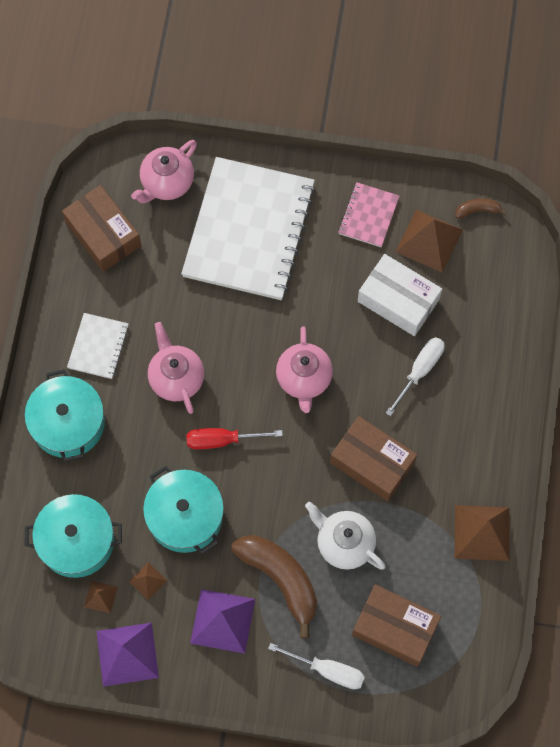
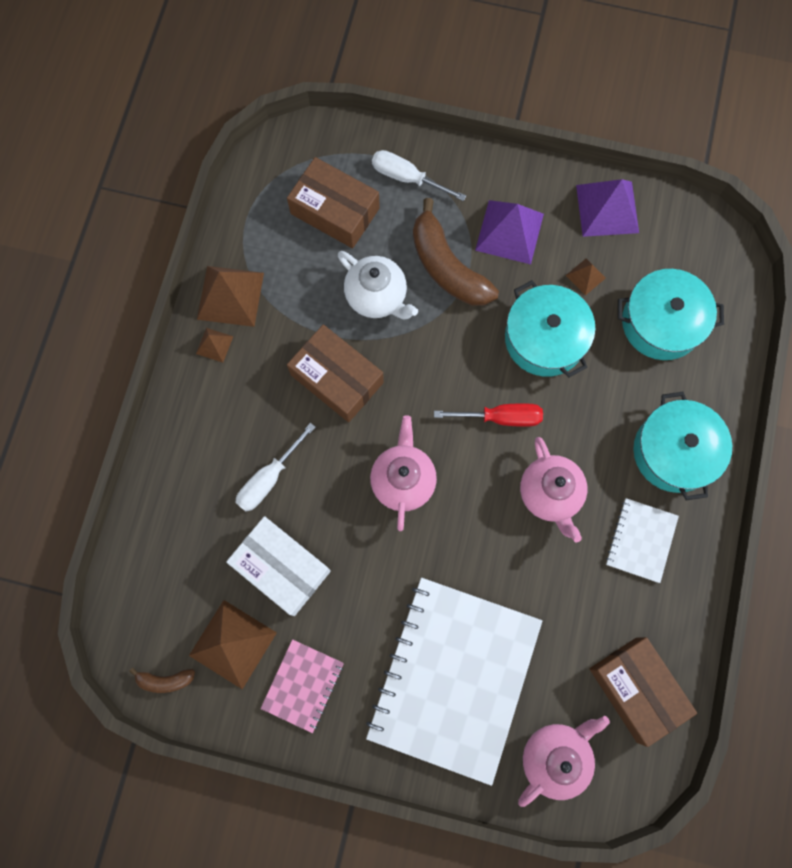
camera: 175 degrees left, 5 degrees up
brown pyramid [84,581,118,613] -> brown pyramid moved to [196,328,234,363]

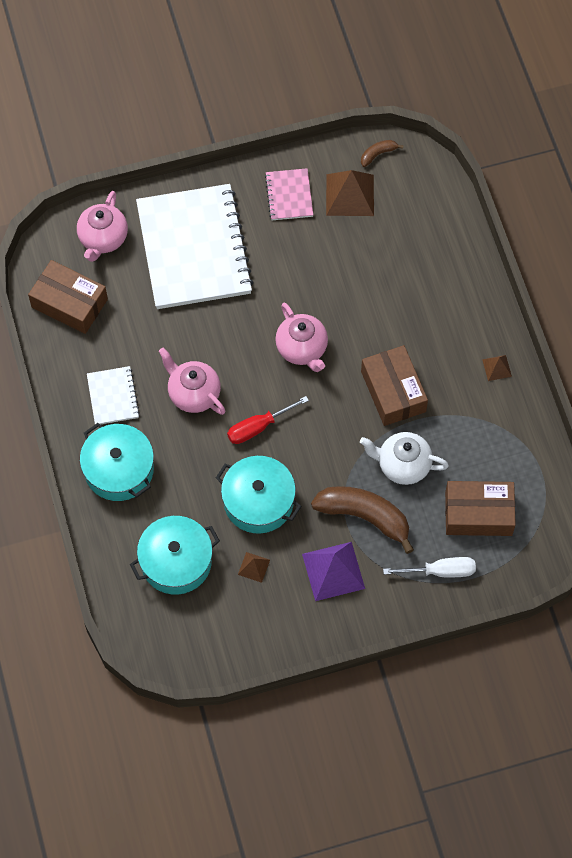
camera: 150 degrees right, 10 degrees down
brown pyramid [197,266,264,327] -> none
white box [226,516,331,616] -> none
white screwdriver [236,423,315,512] -> none
brown box [287,325,384,422] -> brown box turned 60 degrees clockwise [361,345,428,426]
purple pyramid [576,179,639,237] -> none

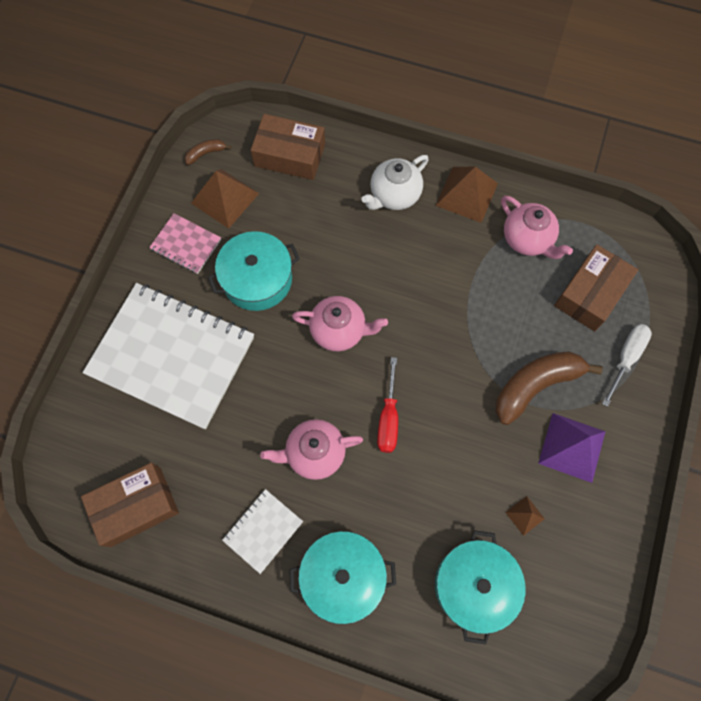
camera: 55 degrees left, 5 degrees up
pink teapot [77,191,128,262] -> pink teapot moved to [501,196,573,259]
white notebook [87,366,140,425] -> white notebook turned 75 degrees counterclockwise [222,489,303,574]
turquoise pot [216,456,302,534] -> turquoise pot moved to [208,231,300,311]
white teapot [360,432,449,485] -> white teapot moved to [361,155,429,210]
brown banana [361,140,404,167] -> brown banana turned 60 degrees clockwise [185,139,231,165]
brown box [361,345,428,426] -> brown box moved to [251,114,325,180]
brown pyramid [482,355,512,381] -> brown pyramid [436,167,498,223], size x2.02

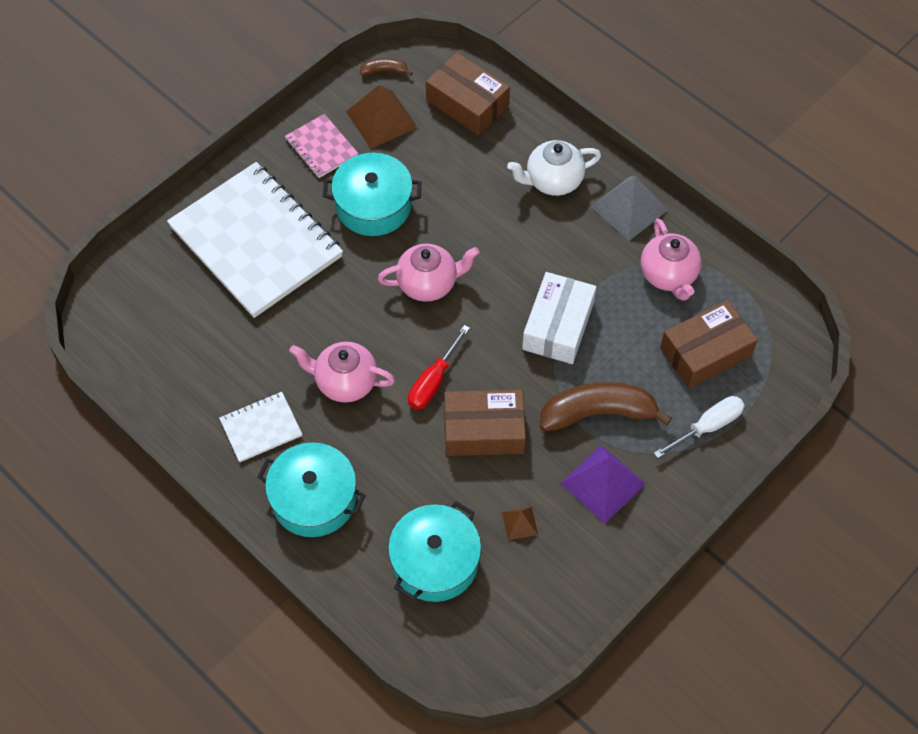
camera: 25 degrees right, 10 degrees down
brown box [81,463,179,547] -> brown box moved to [444,389,526,456]
pink teapot [292,296,388,351] -> pink teapot turned 45 degrees counterclockwise [378,244,479,302]
brown pyramid [436,167,498,223] -> grey pyramid [590,176,668,241]
none -> white box [522,272,596,364]

